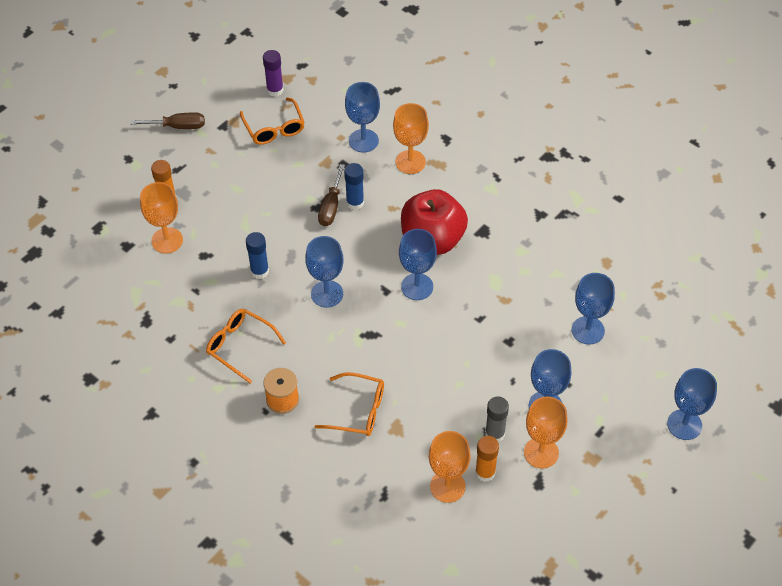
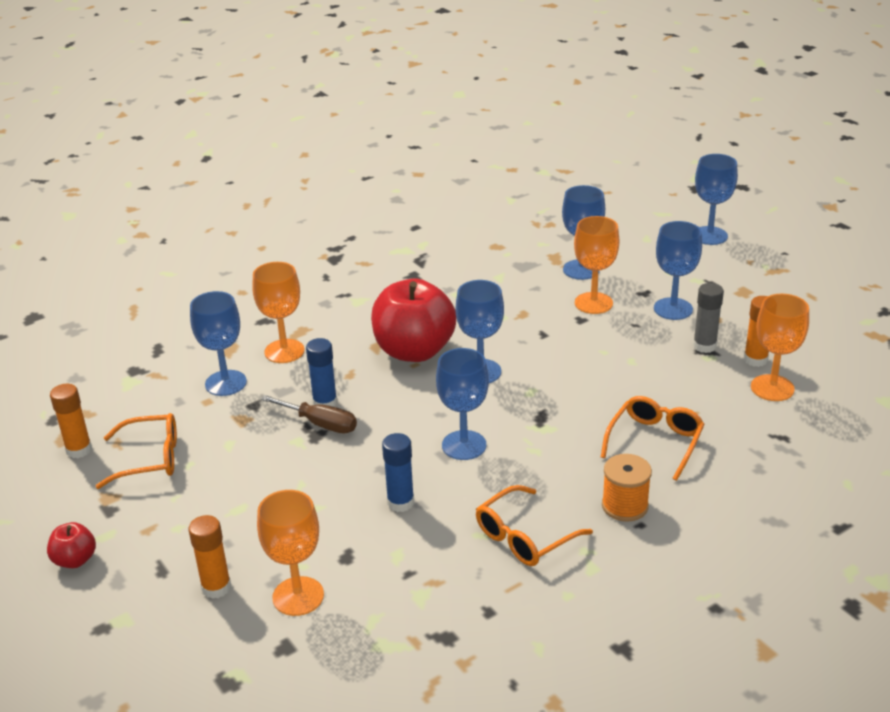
camera: 75 degrees left, 20 degrees down
brown screwdriver [130,112,205,129] -> red apple [47,522,96,568]
purple glue stick [263,50,284,97] -> orange glue stick [50,384,92,458]
orange goblet [524,397,568,468] -> orange goblet moved to [574,216,619,314]

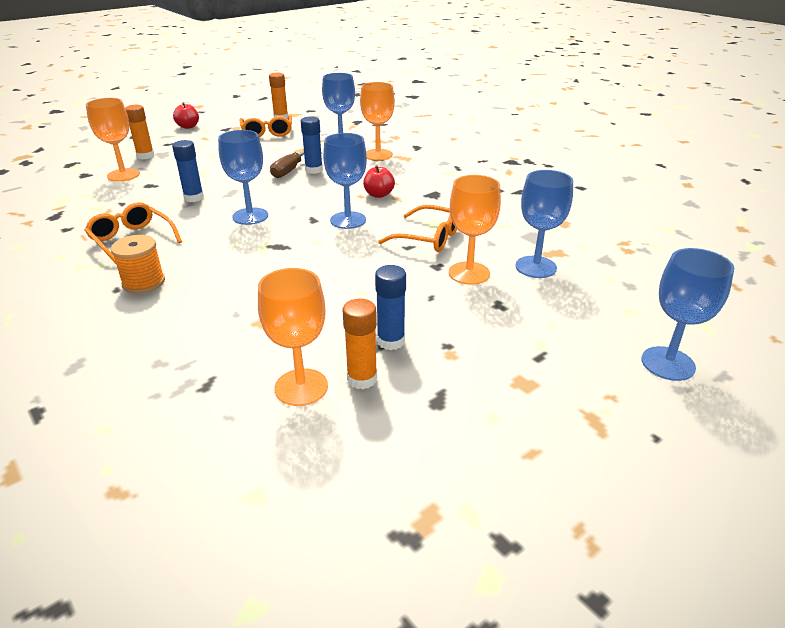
camera: 85 degrees right, 0 degrees up
red apple [371,278,456,362] -> red apple [363,166,395,198], size x0.45
orange glasses [601,396,705,481] -> orange glasses moved to [378,205,457,252]
blue goblet [654,221,702,320] -> none
grey glue stick [693,283,724,353] -> blue glue stick [375,265,406,350]

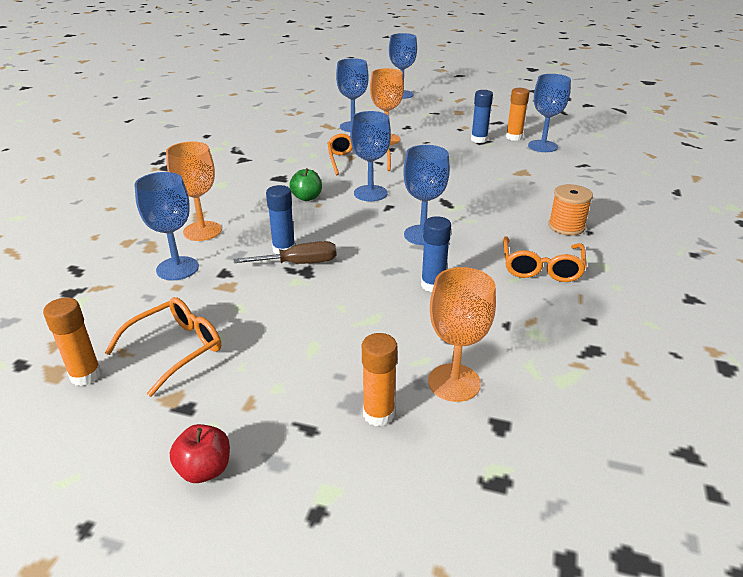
camera: 125 degrees left, 0 degrees up
orange goblet [258,268,328,406] -> blue goblet [528,74,571,152]
red apple [363,166,395,198] -> green apple [289,168,322,201]

